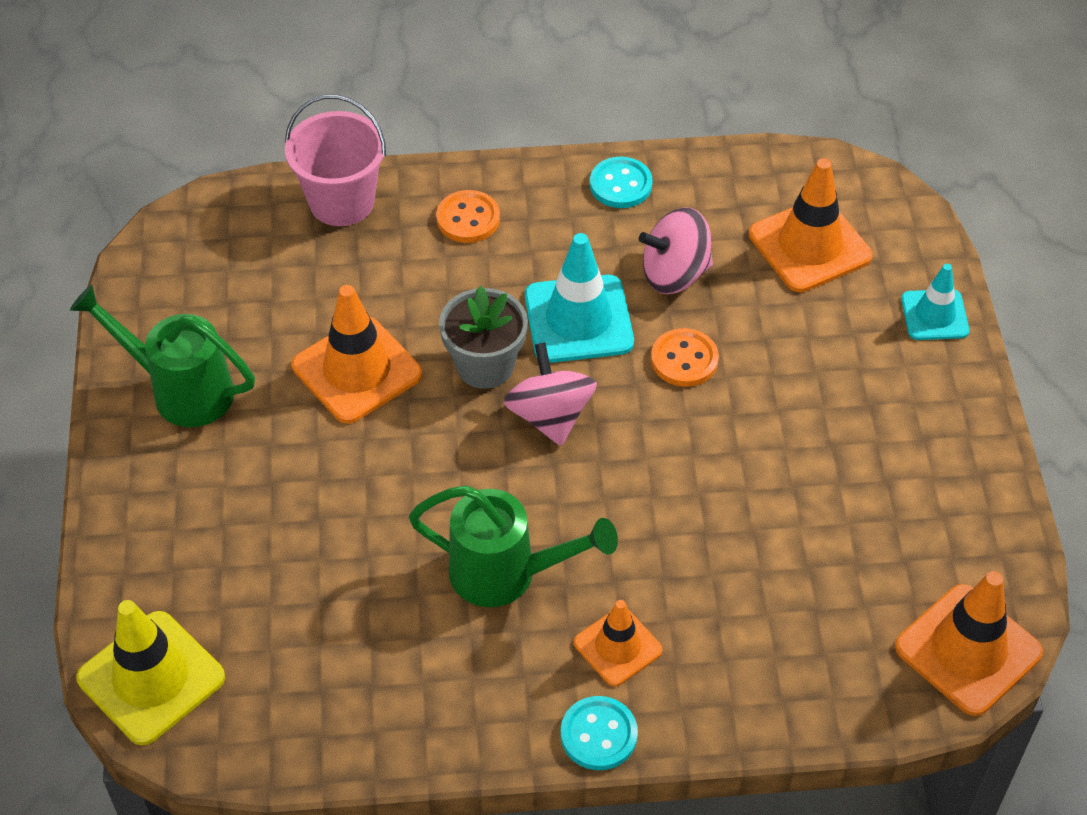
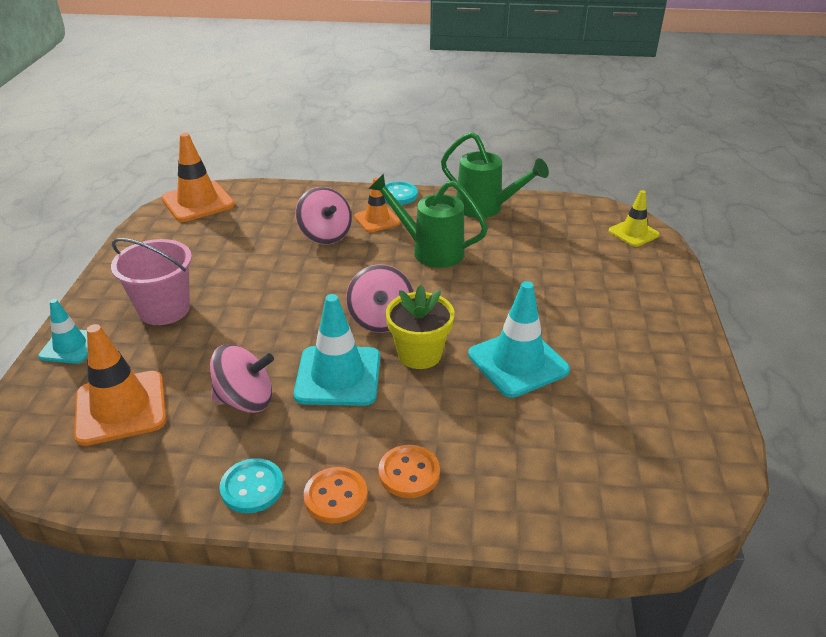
camera: 170 degrees left, 15 degrees down
green watering can [70,284,255,427] -> green watering can moved to [441,132,549,218]
yellow traffic cone [76,600,225,745] -> yellow traffic cone [609,190,660,247], size x0.61
pink bucket [285,95,386,226] -> pink bucket moved to [111,238,192,325]
orange traffic cone [292,285,422,424] -> turquoise traffic cone [468,281,570,398]
grey flower pot [439,286,528,389] -> yellow flower pot [386,285,455,369]
orange button [651,328,719,387] -> orange button moved to [304,467,367,523]
none -> pink spinning top [296,187,352,245]

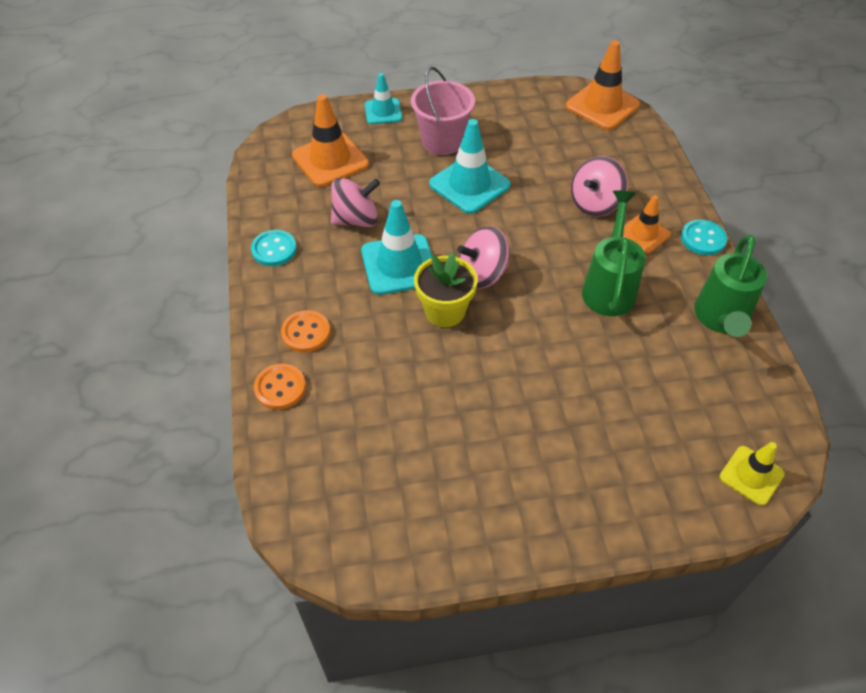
camera: 75 degrees right, 15 degrees up
pink spinning top [210,344,274,413] -> pink spinning top turned 90 degrees counterclockwise [331,177,380,227]
orange button [304,467,367,523] -> orange button moved to [254,364,306,410]
turquoise traffic cone [468,281,570,398] -> turquoise traffic cone moved to [429,119,511,214]

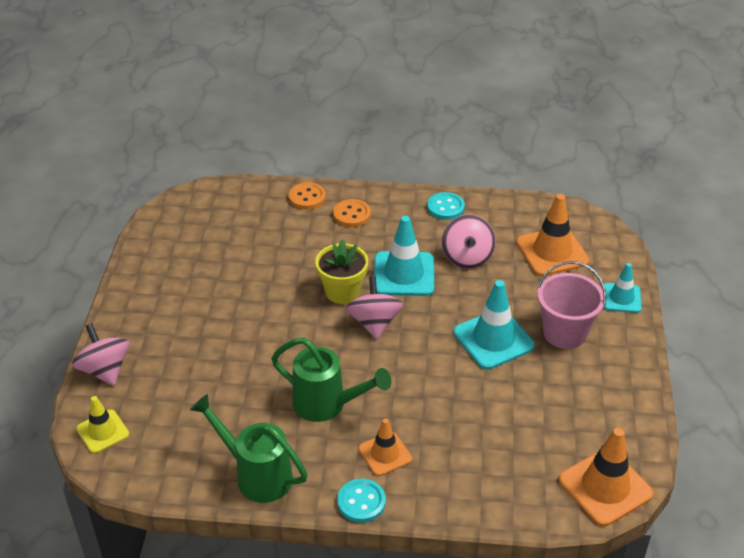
camera: 105 degrees right, 10 degrees down
pink spinning top [571,156,628,217] -> pink spinning top moved to [72,323,129,385]

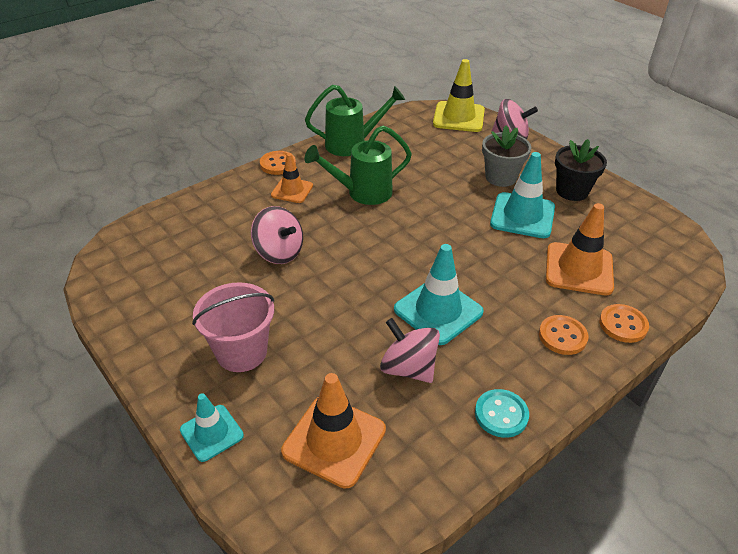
camera: 135 degrees right, 0 degrees up
yellow traffic cone [76,396,129,453] -> yellow traffic cone [433,59,485,132], size x1.64
yellow flower pot [315,239,368,304] -> none
turquoise button [337,479,386,523] -> orange button [260,151,296,175]
pink spinning top [346,276,403,339] -> pink spinning top moved to [251,206,303,264]
turquoise traffic cone [453,280,535,370] -> turquoise traffic cone moved to [490,152,555,238]
orange traffic cone [559,428,653,526] -> orange traffic cone moved to [546,203,614,295]
none -> grey flower pot [482,125,531,187]
none -> black flower pot [555,139,607,201]

